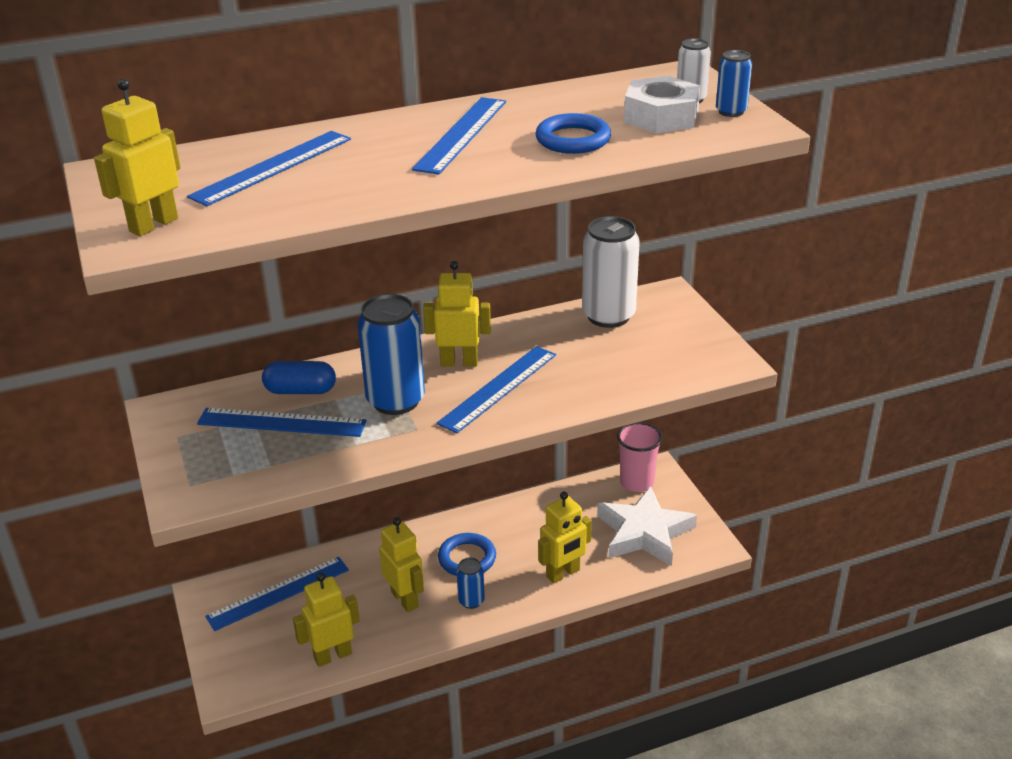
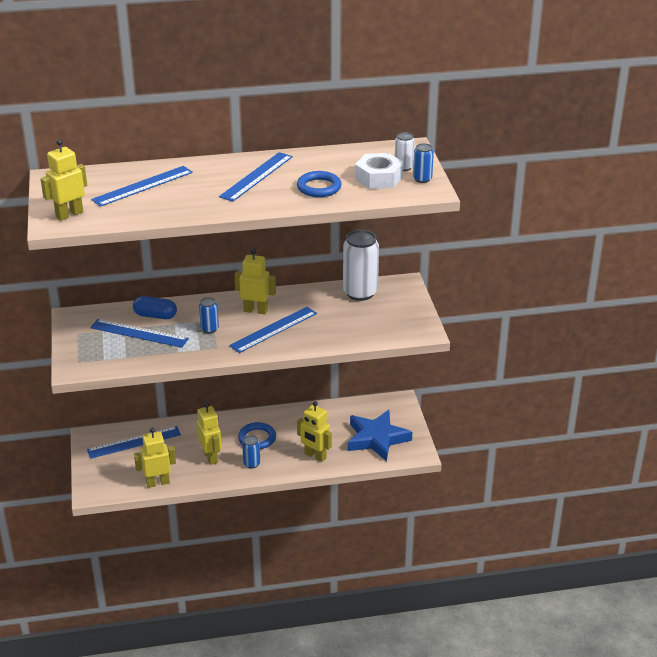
camera: 10 degrees right, 0 degrees up
blue can [358,294,425,415] -> blue can [199,297,219,333], size x0.50
yellow robot [538,492,592,584] -> yellow robot turned 60 degrees clockwise [297,401,332,462]
white star [597,486,697,566] -> blue star [348,410,412,462]
pink cup [617,422,663,492] -> none

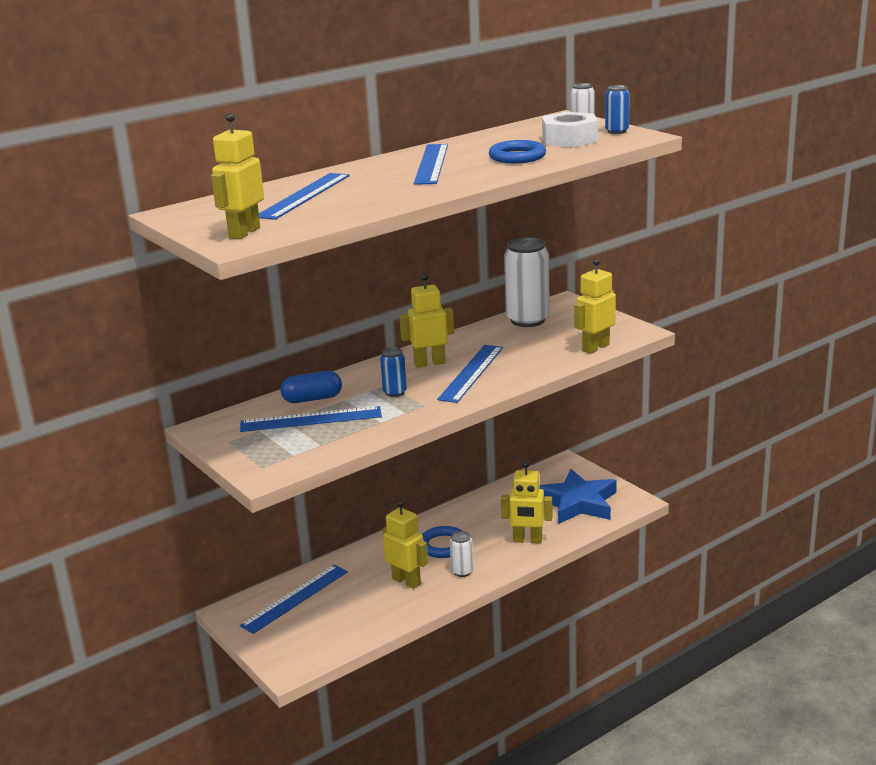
camera: 25 degrees left, 10 degrees down
yellow robot [134,428,176,488] -> yellow robot moved to [574,258,616,354]
blue can [242,435,260,469] -> white can [450,531,474,577]

